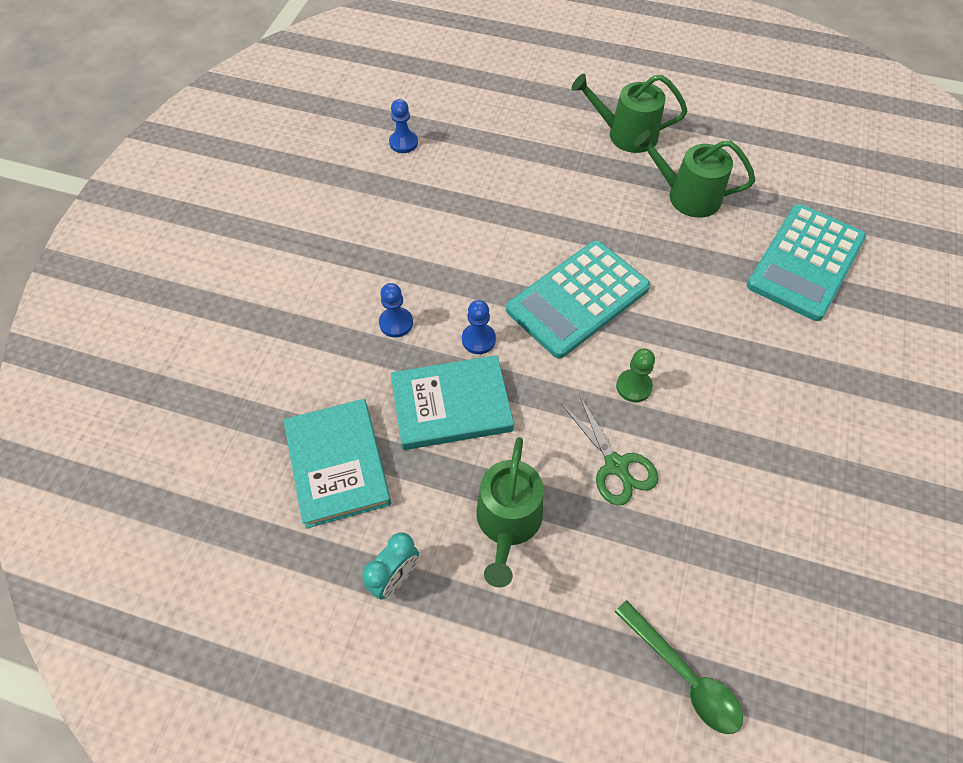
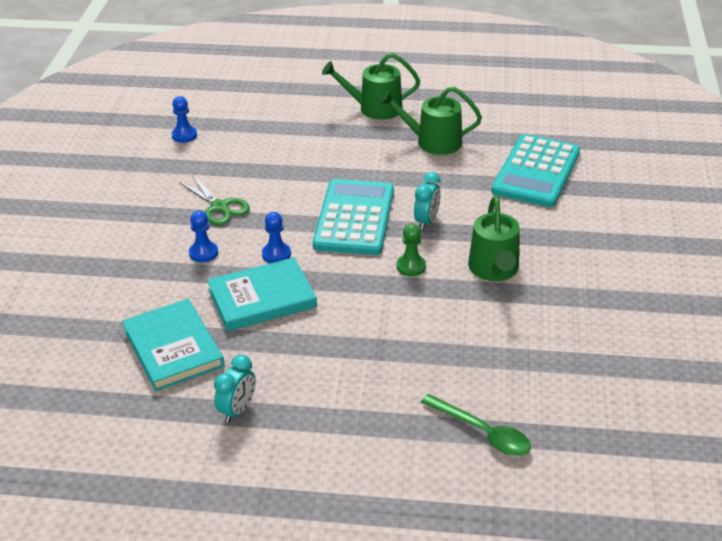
camera: 10 degrees left, 20 degrees down
green watering can [476,437,543,587] -> green watering can moved to [468,196,520,281]
turquoise calculator [506,240,650,359] -> turquoise calculator turned 150 degrees clockwise [313,179,394,255]
green scissors [561,395,658,506] -> green scissors moved to [179,175,250,225]
none -> turquoise clock [414,172,441,230]

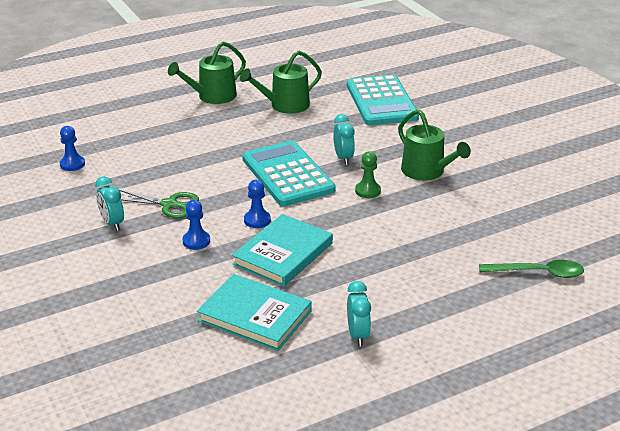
camera: 35 degrees left, 5 degrees down
none -> turquoise clock [95,176,124,231]

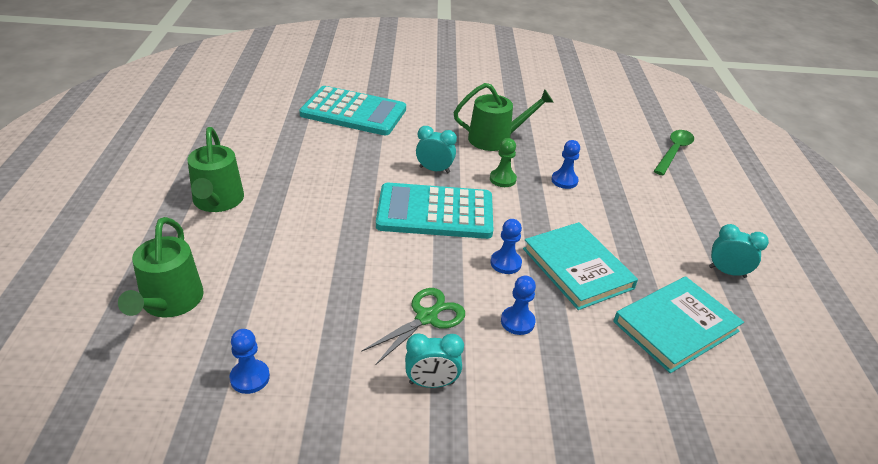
camera: 65 degrees left, 5 degrees up
green watering can [240,51,322,114] -> green watering can moved to [118,217,204,318]
none -> blue pawn [551,140,580,189]

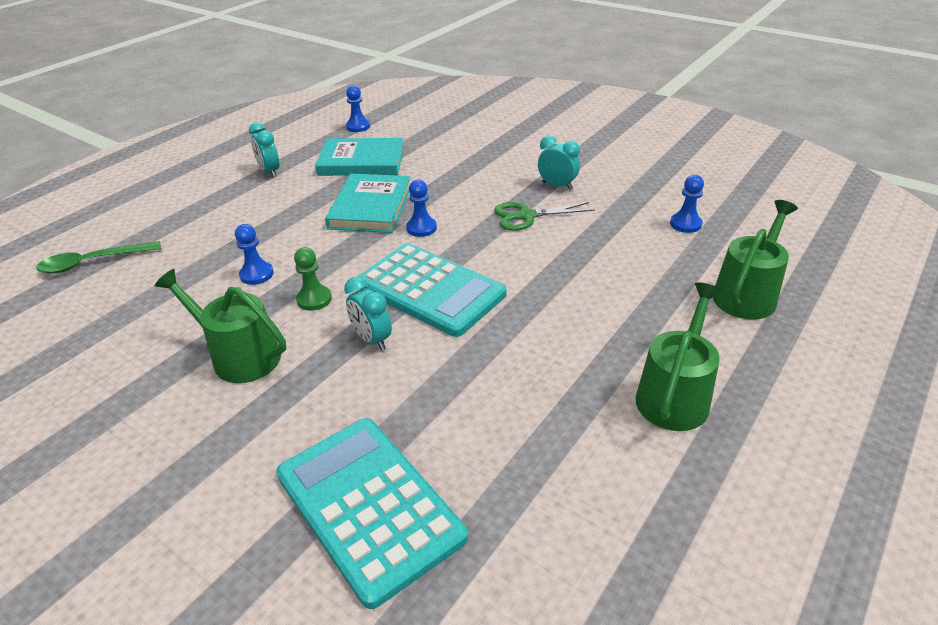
camera: 140 degrees left, 0 degrees up
blue pawn [501,276,536,335] -> blue pawn moved to [346,85,370,132]

